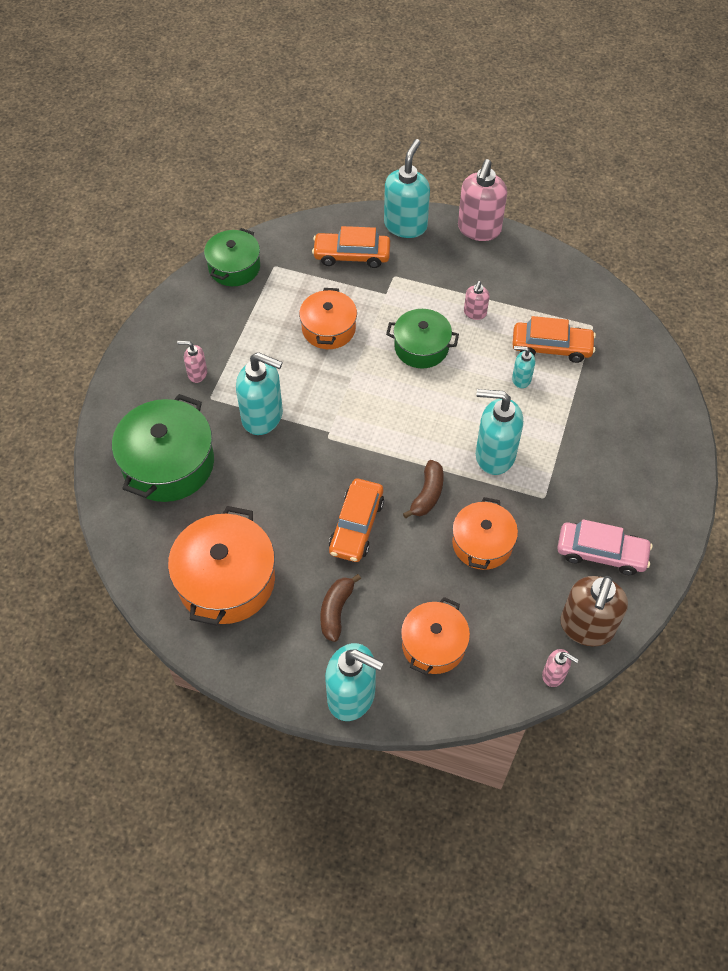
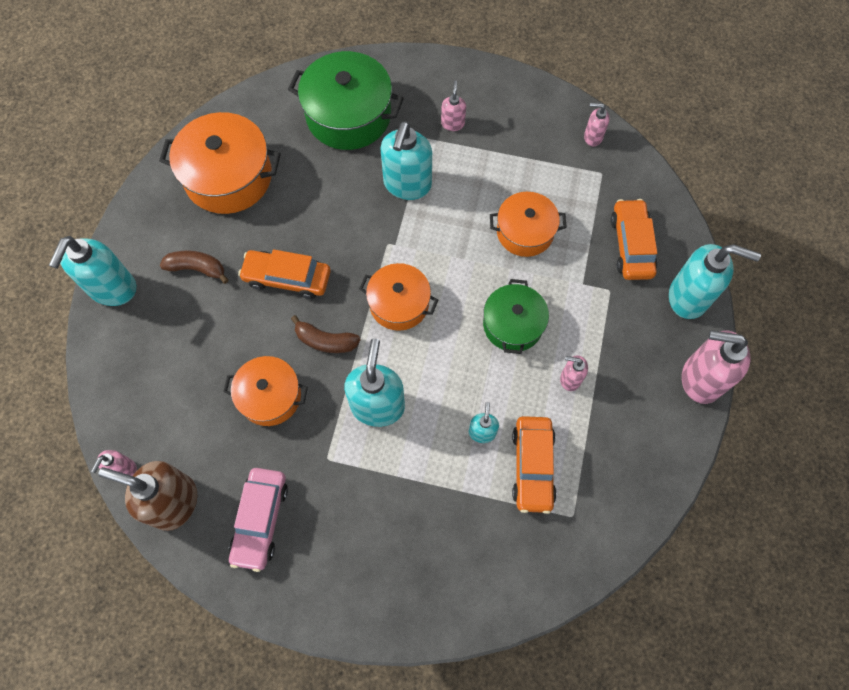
camera: 85 degrees right, 10 degrees up
green pot [204,228,260,286] -> pink soap dispenser [584,103,610,146]
orange pot [401,597,470,675] -> orange pot moved to [359,263,438,331]

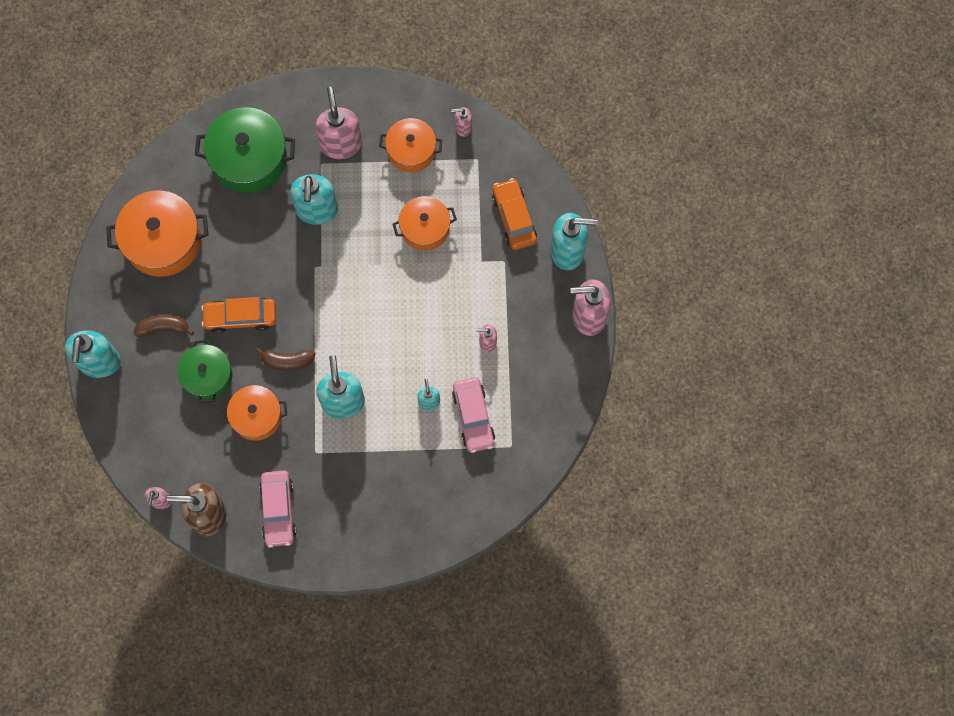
camera: 15 degrees left, 5 degrees up
orange pot [359,263,438,331] -> orange pot moved to [379,118,442,172]
pink soap dispenser [441,80,466,131] -> pink soap dispenser [316,87,362,159], size x1.99
green pot [483,279,549,354] -> green pot moved to [177,339,232,403]
orange car [512,416,557,514] -> pink car [452,378,495,453]

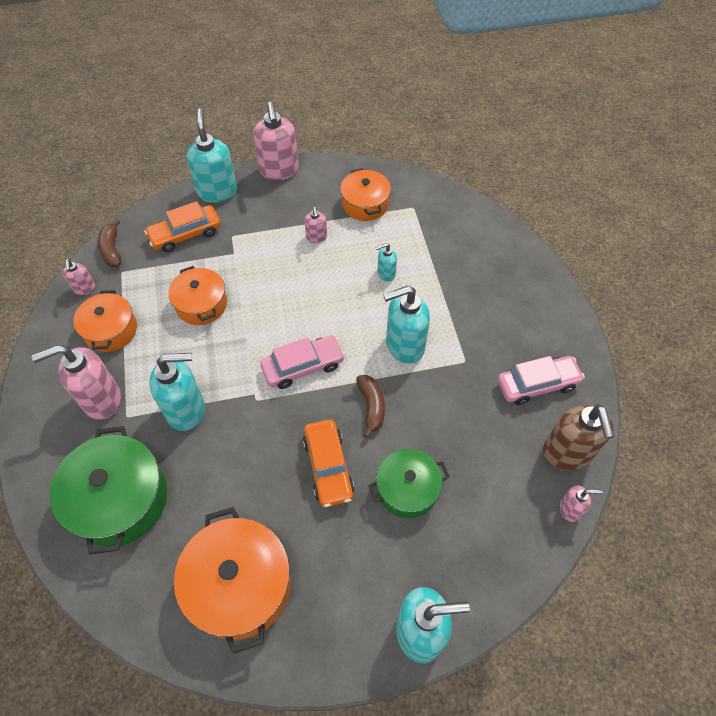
camera: 100 degrees left, 15 degrees down
brown banana [134,315,194,337] -> brown banana moved to [98,219,121,267]
orange pot [221,385,287,441] -> orange pot moved to [340,168,391,221]
pink car [452,378,495,453] -> pink car moved to [260,335,345,389]

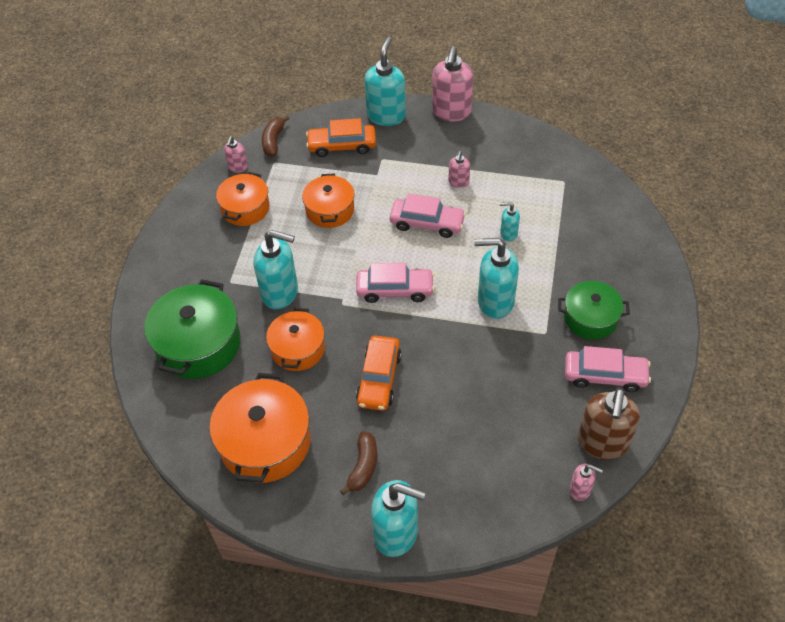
camera: 25 degrees right, 5 degrees down
pink soap dispenser [32,345,121,420] -> none
orange pot [340,168,391,221] -> orange pot moved to [266,308,325,371]
brown banana [356,375,385,438] -> brown banana moved to [340,431,377,495]
green pot [368,449,450,518] -> green pot moved to [558,281,630,340]
none -> pink car [390,193,466,238]

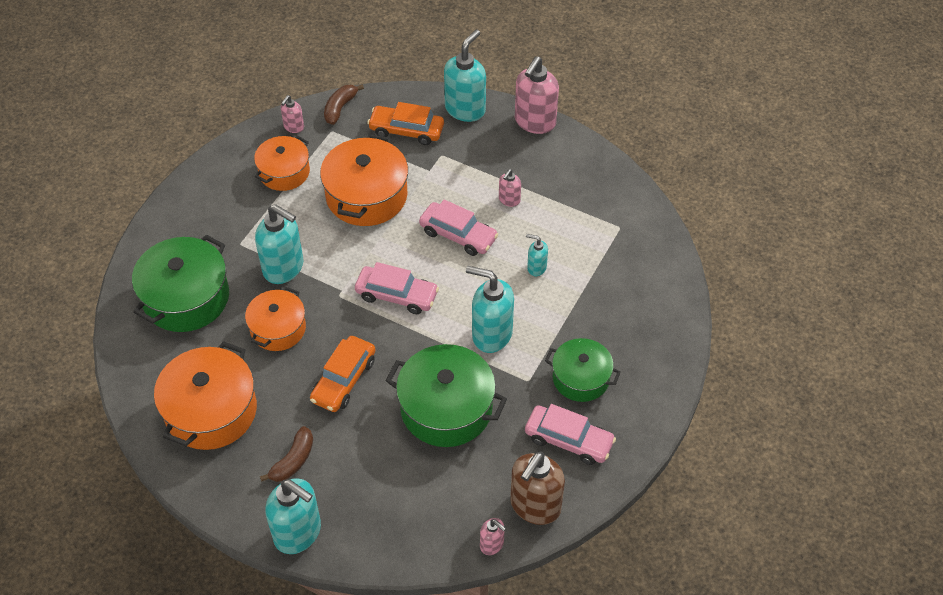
camera: 15 degrees right, 0 degrees up
orange pot [302,173,355,228] -> orange pot [320,134,408,226], size x1.58
none -> green pot [386,344,507,447]

